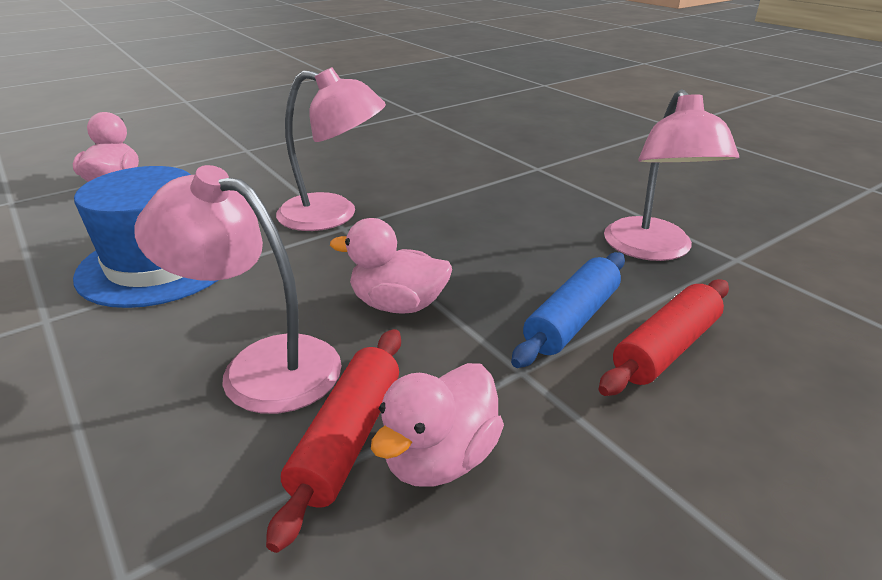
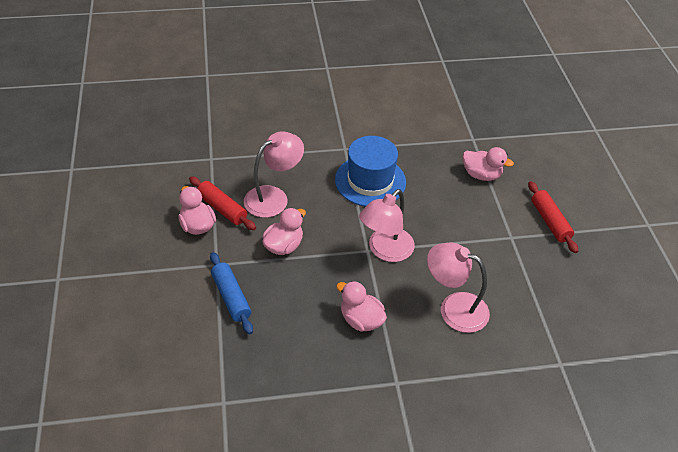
camera: 115 degrees right, 15 degrees up
red rolling pin [599,279,729,396] -> red rolling pin moved to [528,181,578,253]
pink lamp [604,89,739,261] -> pink lamp moved to [427,242,490,333]
none -> pink duck [336,281,387,332]

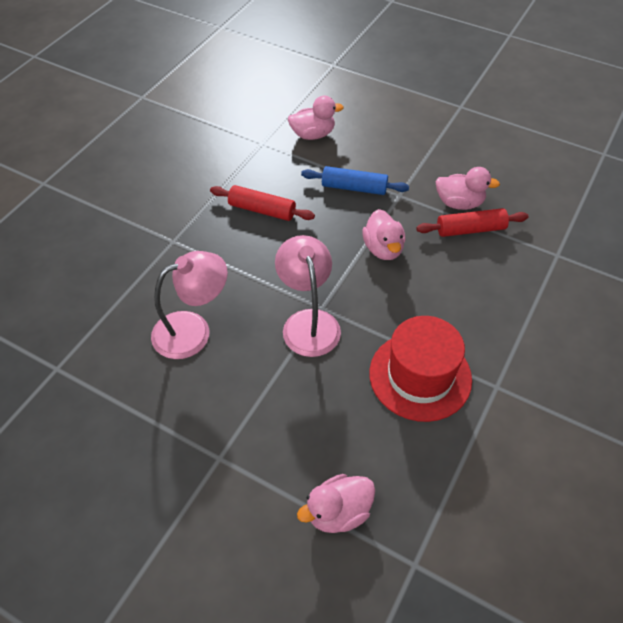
camera: 130 degrees right, 5 degrees up
pink lamp [244,131,304,218] -> none
blue hat [335,136,406,207] -> red hat [369,316,472,422]
pink duck [336,281,387,332] -> pink duck moved to [288,96,344,140]
red rolling pin [528,181,578,253] -> red rolling pin moved to [210,185,315,221]

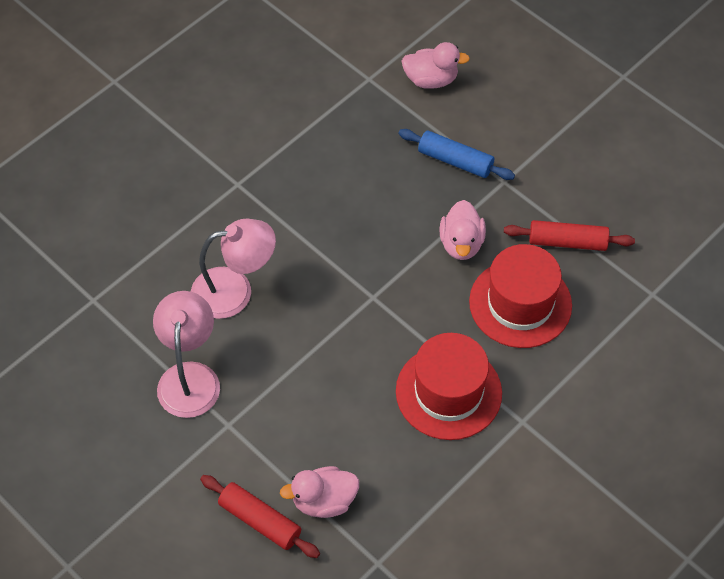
camera: 15 degrees right, 5 degrees up
red rolling pin [210,185,315,221] -> red rolling pin moved to [200,475,320,558]
pink lamp [275,235,341,357] -> pink lamp moved to [153,291,220,418]
pink duck [435,167,500,210] -> none
none -> red hat [469,244,572,348]

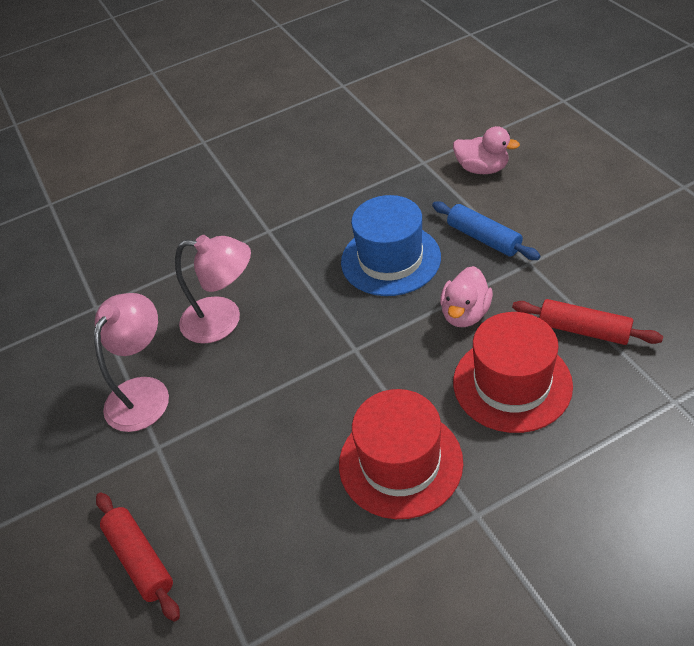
camera: 25 degrees right, 10 degrees down
pink duck [280,466,359,518] -> none
none -> blue hat [341,195,441,296]

